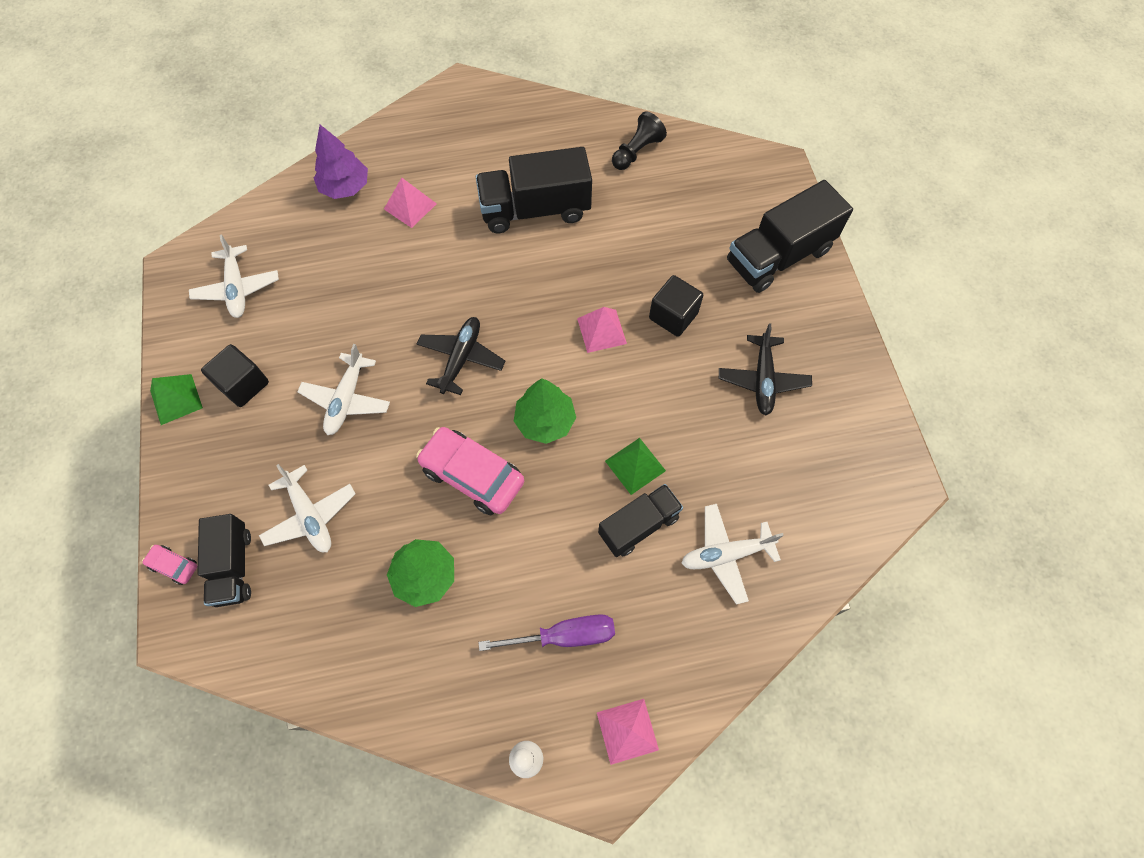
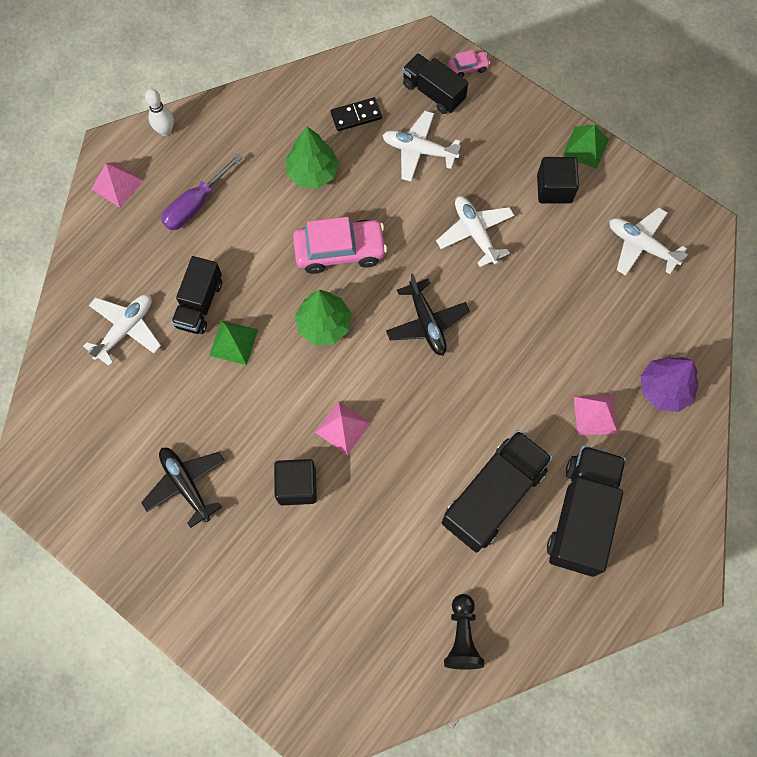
camera: 140 degrees right, 5 degrees up
black truck [727,180,853,293] -> black truck moved to [547,445,626,577]
none -> black domino [331,97,382,131]

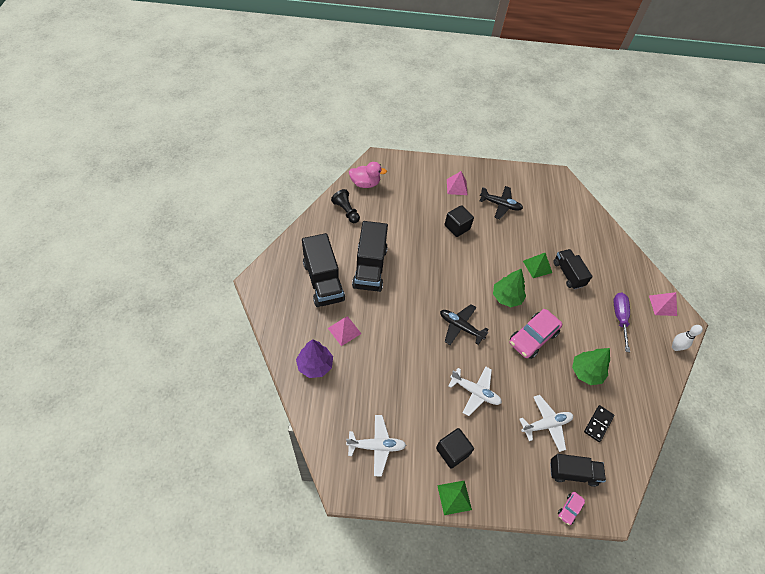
camera: 140 degrees right, 15 degrees down
white plane [83,294,161,366] -> none
pink pyramid [315,401,371,455] -> pink pyramid moved to [447,171,468,195]
none -> pink duck [349,162,387,188]

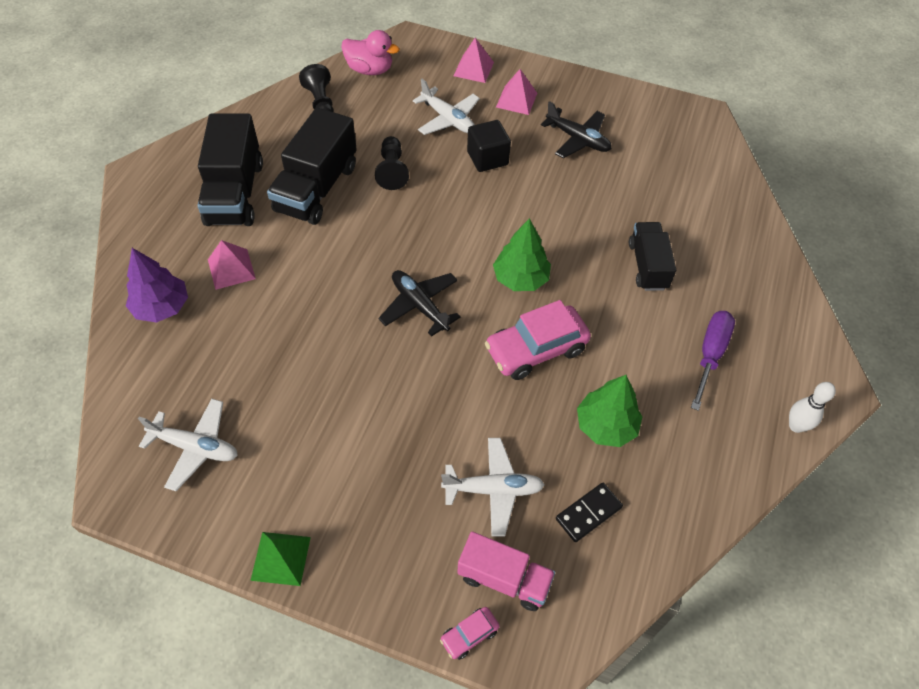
camera: 20 degrees right, 0 degrees up
black cube [436,428,474,469] -> none
white plane [448,366,502,416] -> white plane moved to [413,79,480,135]
green pyramid [523,253,552,278] -> none
black truck [550,454,606,487] -> pink truck [457,532,555,611]
pink pyramid [649,292,677,316] -> pink pyramid moved to [454,38,494,83]
none -> black pawn [375,136,409,190]

